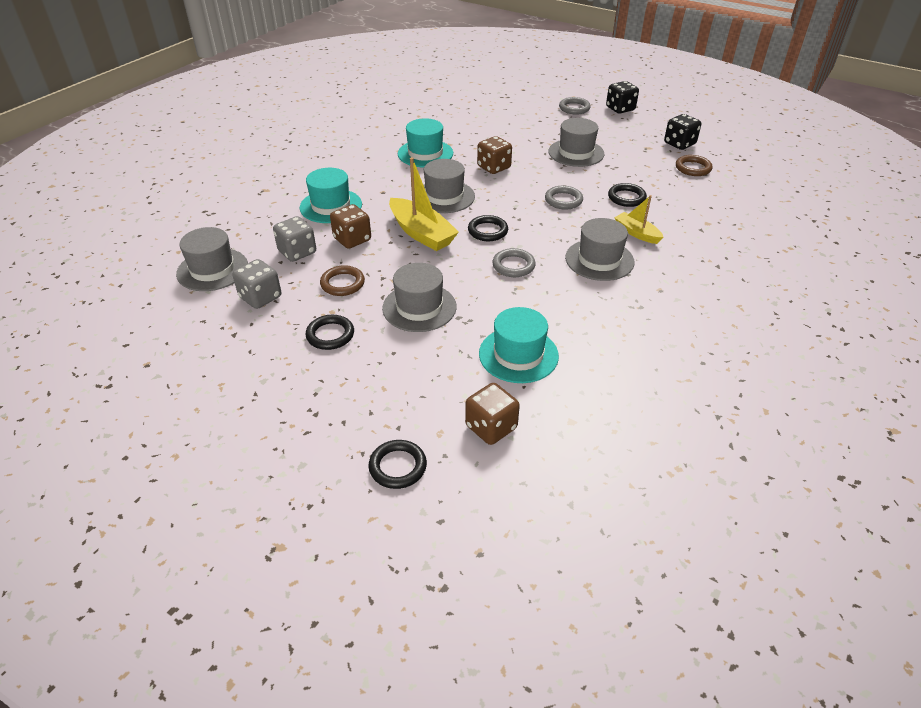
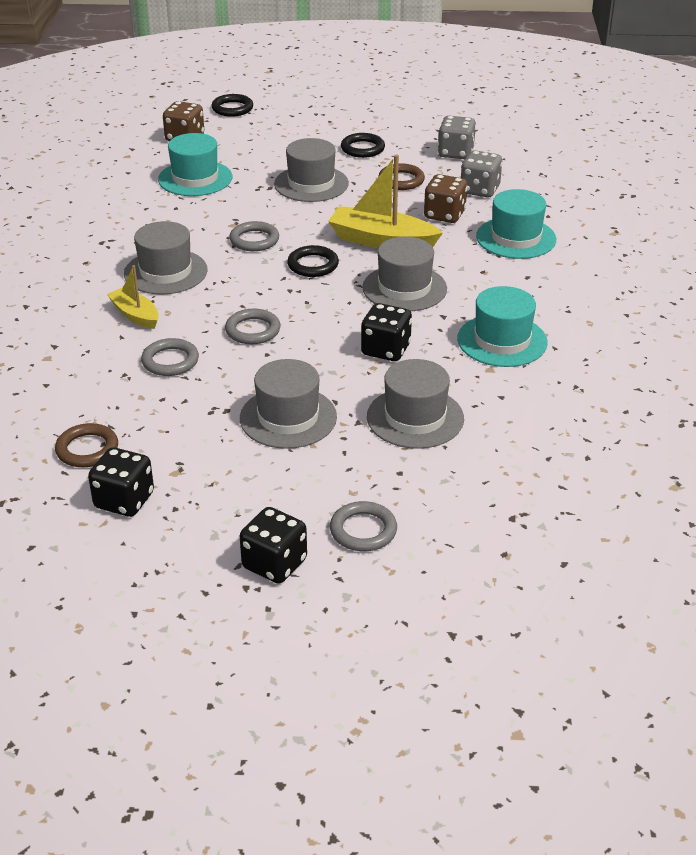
camera: 150 degrees right, 5 degrees down
grey hat [176,227,248,291] -> grey hat moved to [367,359,464,449]
brown dice [477,136,512,174] -> black dice [361,303,412,361]
black ring [608,183,647,207] -> grey ring [141,338,199,376]
yellow boat [614,195,664,244] -> yellow boat turned 150 degrees counterclockwise [107,265,159,329]

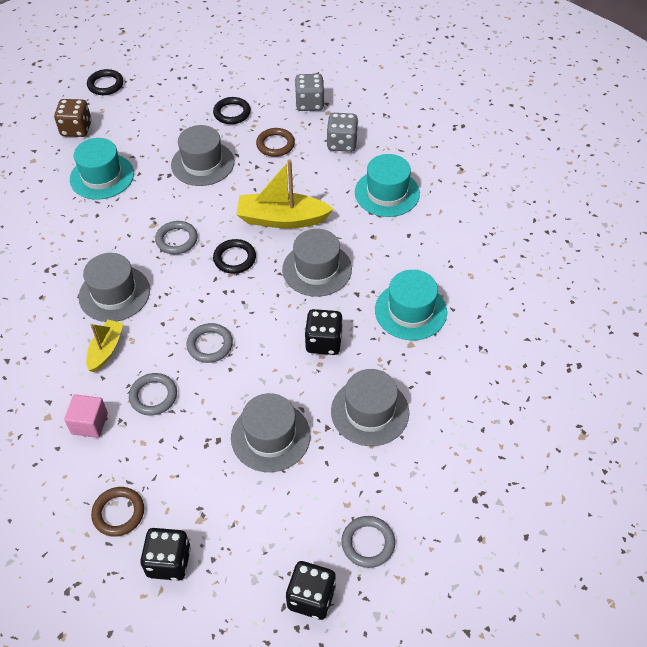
camera: 15 degrees left, 15 degrees up
yellow boat [107,265,159,329] -> yellow boat turned 75 degrees clockwise [86,320,124,372]
brown dice [424,174,467,223] -> none
none -> pink cube [64,394,108,438]

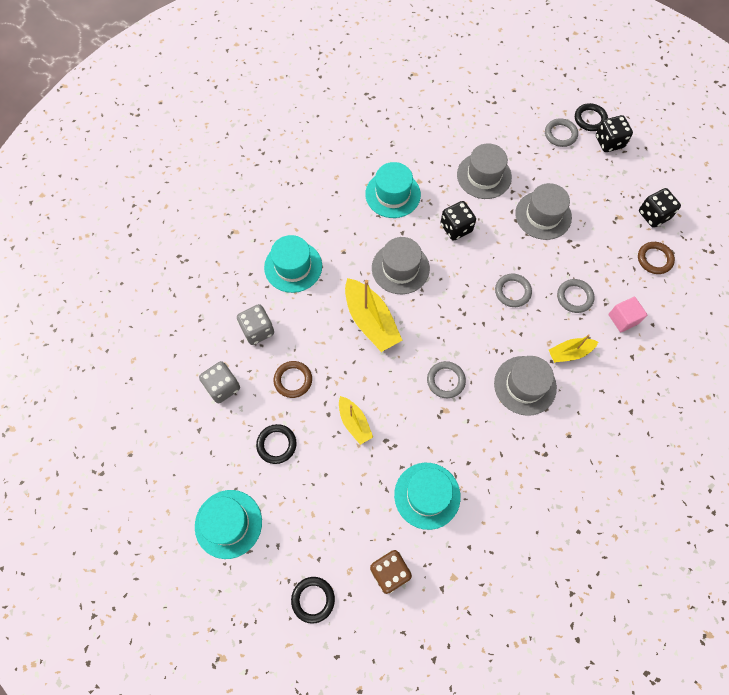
camera: 125 degrees left, 15 degrees up
grey hat [171,125,234,186] -> yellow boat [339,396,373,445]
black ring [213,239,256,274] -> black ring moved to [575,103,608,131]
none -> turquoise hat [195,490,262,559]

